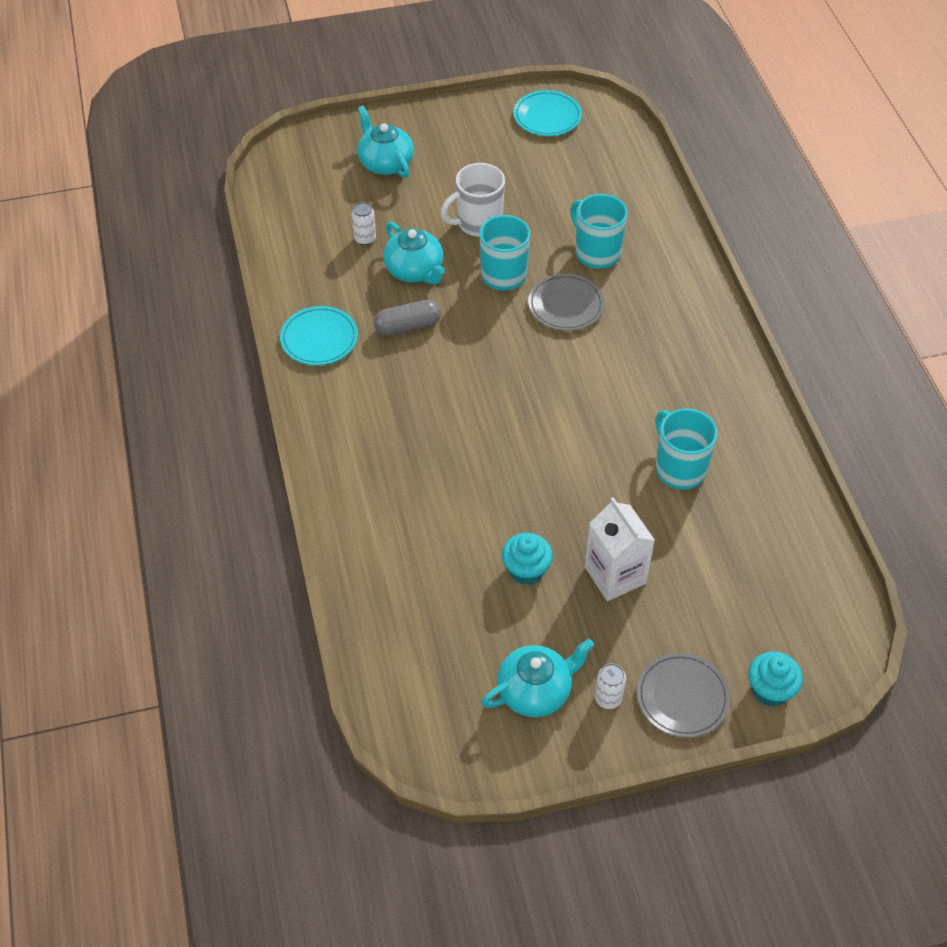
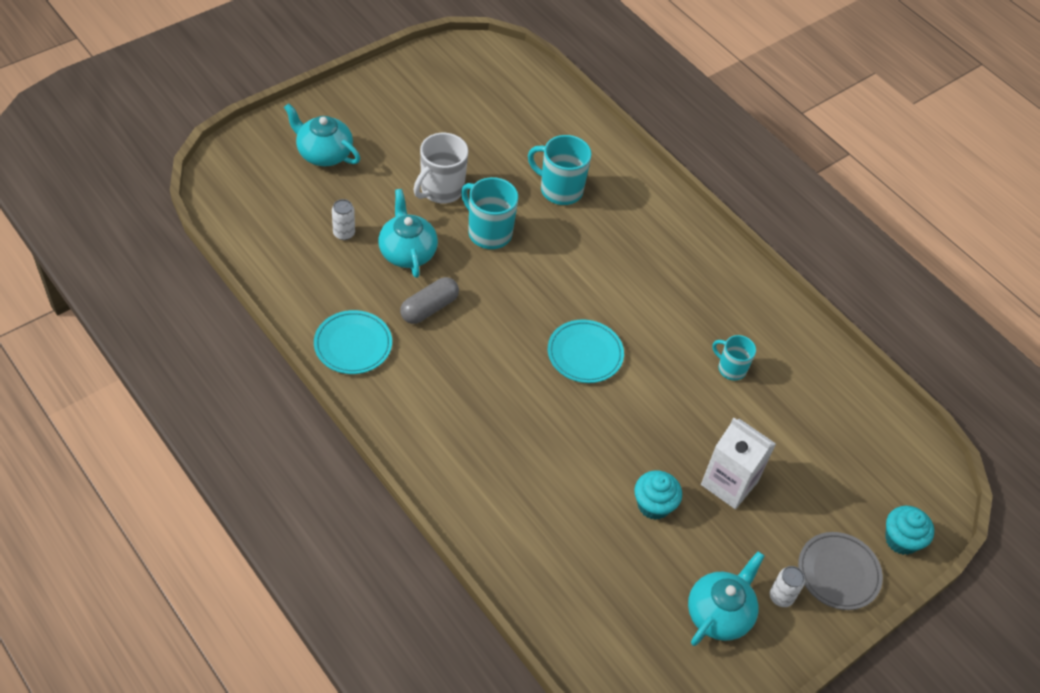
camera: 30 degrees left, 0 degrees up
turquoise teapot [383,222,445,285] -> turquoise teapot turned 135 degrees counterclockwise [378,189,438,278]
turquoise plate [514,90,582,136] -> turquoise plate moved to [548,319,624,383]
grey plate [528,274,605,331] -> none
turquoise mug [655,408,717,490] -> turquoise mug [712,335,756,381], size x0.62

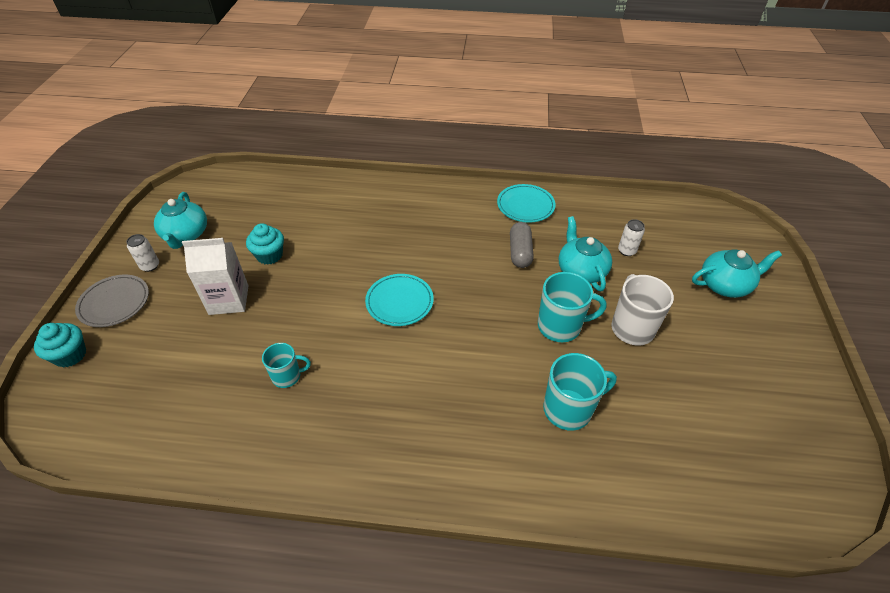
camera: 140 degrees right, 5 degrees down
turquoise teapot [378,189,438,278] -> turquoise teapot turned 135 degrees counterclockwise [559,216,612,291]

